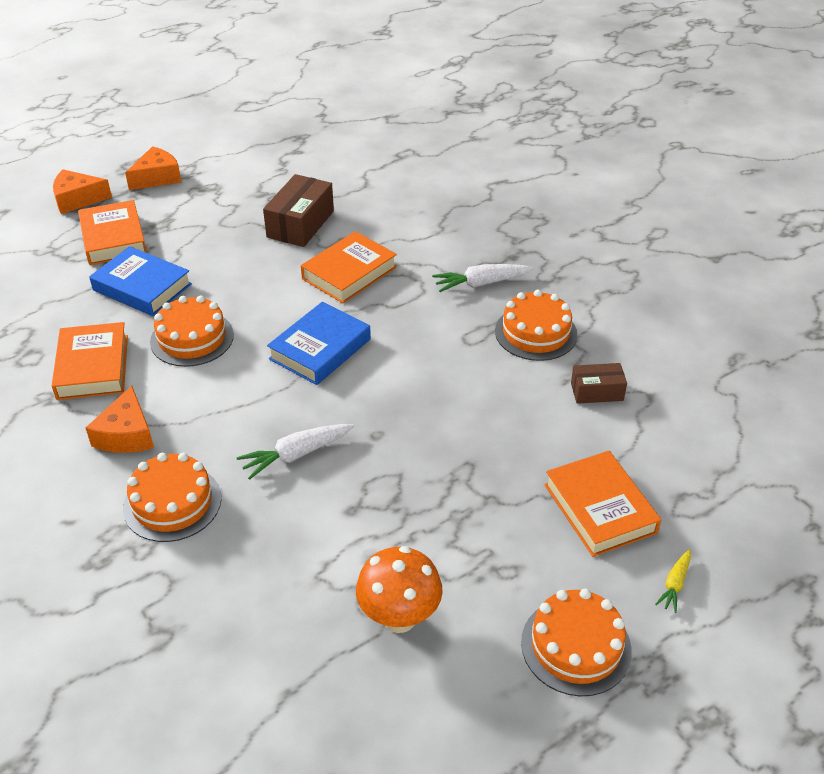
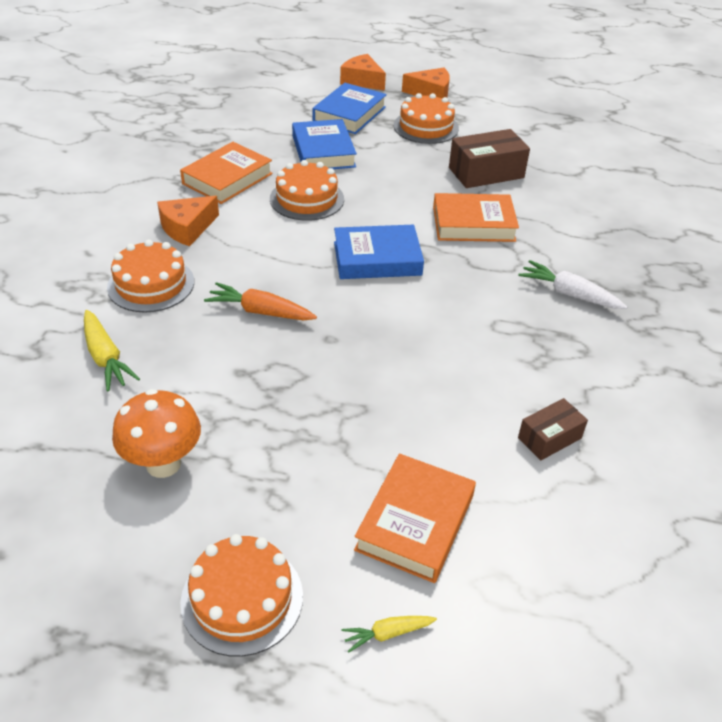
camera: 45 degrees right, 0 degrees up
orange book [78,200,147,265] -> blue book [312,83,387,134]
white carrot [236,424,354,480] -> orange carrot [204,282,317,321]
orange cake [495,290,577,361] -> orange cake moved to [393,93,459,144]
brown box [571,363,627,404] -> brown box turned 75 degrees counterclockwise [518,398,588,460]
none -> yellow carrot [84,310,140,391]

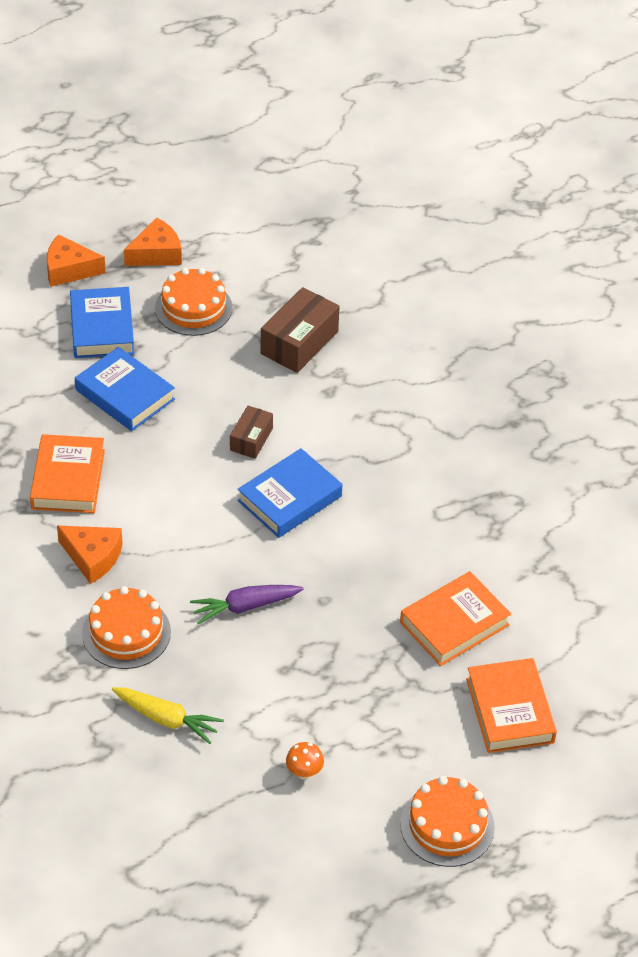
camera: 35 degrees left, 5 degrees up
orange mushroom [112,389,201,478] -> orange mushroom [286,742,324,780], size x0.52
orange cheese [157,196,219,246] -> orange cheese turned 75 degrees counterclockwise [57,525,123,584]
orange carrot [204,282,317,321] -> purple carrot [190,585,304,624]
orange cake [270,160,344,221] -> none
yellow carrot [342,616,437,653] -> none
orange book [433,193,519,242] -> orange book moved to [400,571,511,666]
white carrot [518,260,627,309] -> none
brown box [518,398,588,460] -> brown box moved to [230,406,273,459]

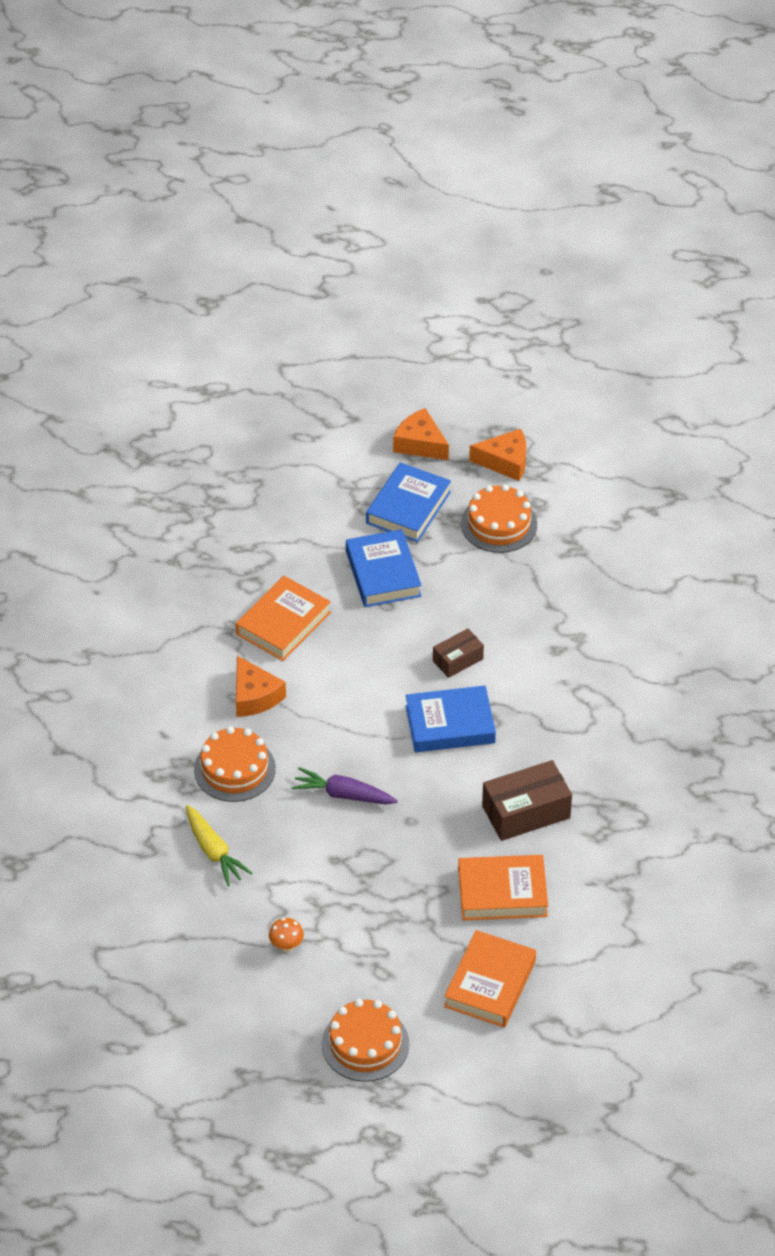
camera: 35 degrees right, 0 degrees up
brown box [261,287,340,373] -> brown box moved to [482,760,572,841]

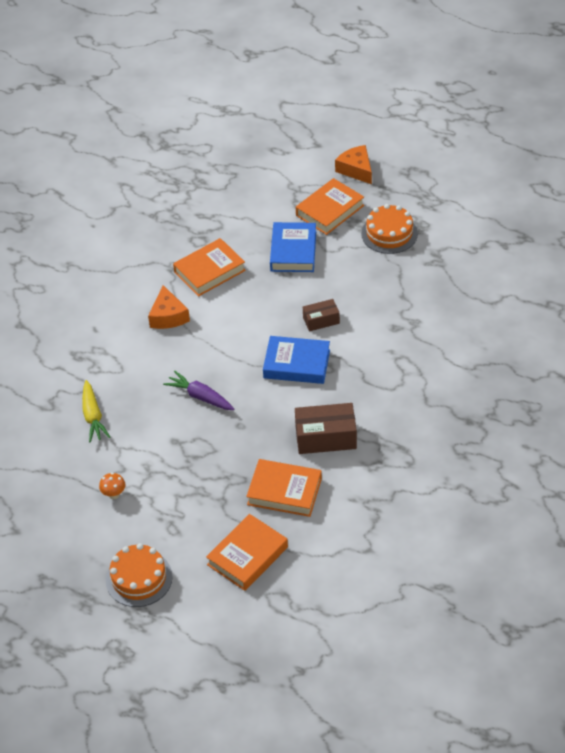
camera: 20 degrees right, 0 degrees up
orange cake [194,726,276,802] -> none
blue book [366,462,451,542] -> orange book [296,178,364,235]
orange cheese [469,429,526,481] -> none

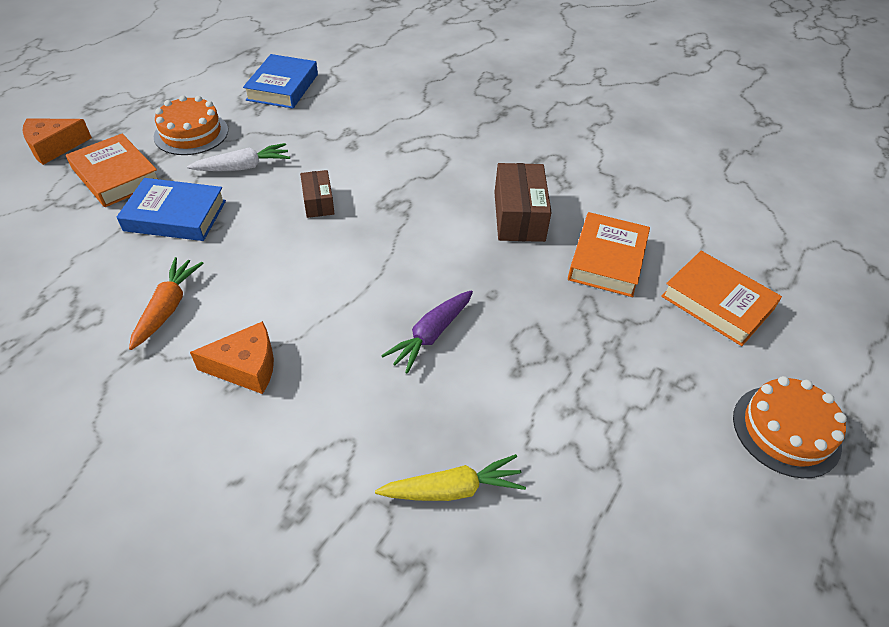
camera: 90 degrees left, 0 degrees up
orange mushroom [99,473,125,499] -> none
orange book [173,238,246,297] -> orange carrot [129,257,203,350]
blue book [263,336,330,384] -> blue book moved to [243,54,318,109]
none -> white carrot [187,143,290,171]

